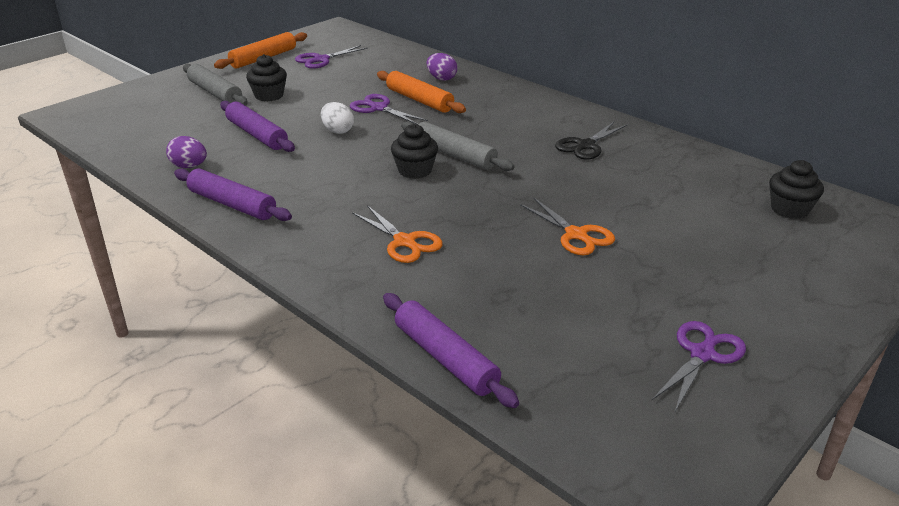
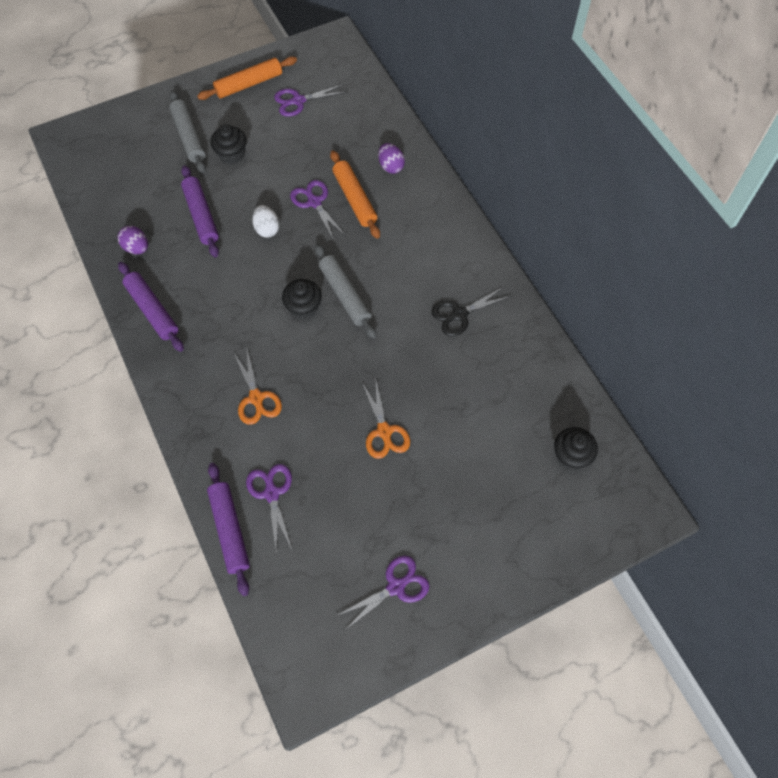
camera: 20 degrees right, 30 degrees up
none -> purple scissors [246,464,292,553]

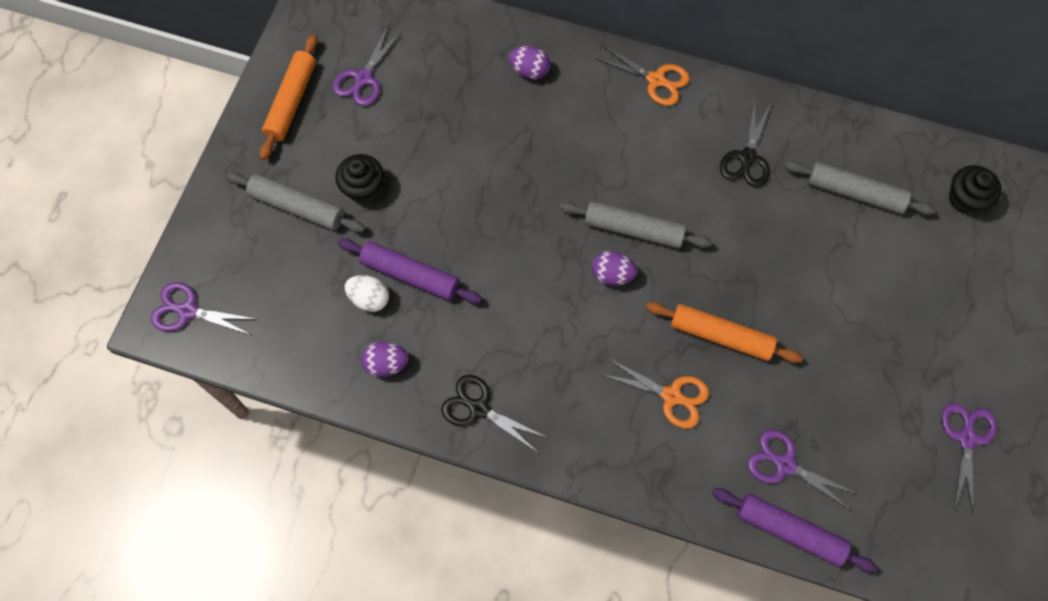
camera: 45 degrees left, 5 degrees up
purple rolling pin [118,262,184,352] -> black scissors [441,375,548,453]
white egg [252,205,279,238] -> white egg moved to [345,275,389,312]
black cupcake [282,279,322,320] -> purple egg [592,251,637,286]
purple scissors [290,180,346,240] -> purple scissors moved to [151,282,259,335]
orange rolling pin [330,150,380,239] -> orange rolling pin moved to [646,302,803,363]
orange scissors [362,381,410,459] -> orange scissors moved to [594,45,690,106]
none -> grey rolling pin [784,161,935,215]

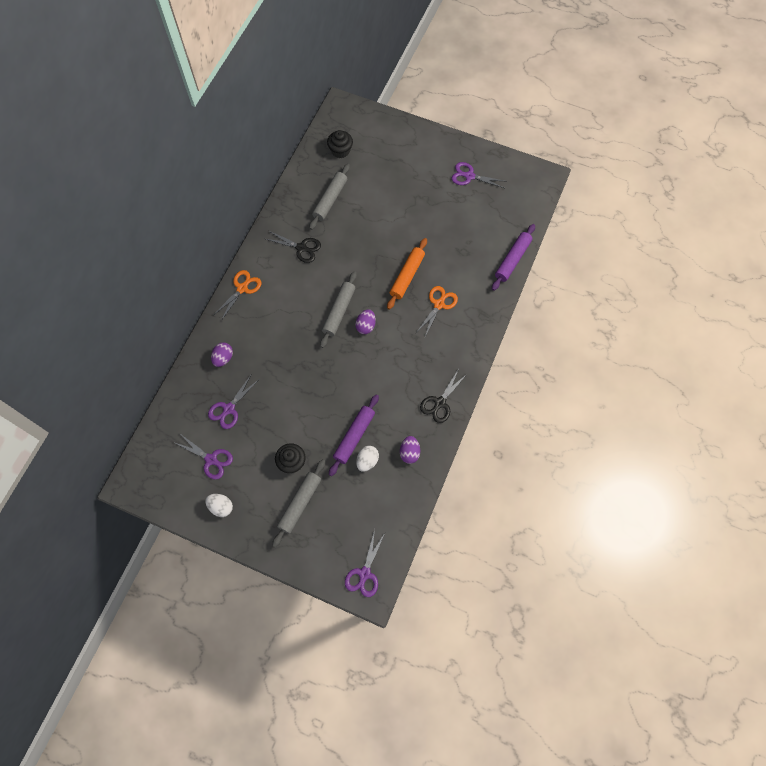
camera: 85 degrees left, 0 degrees up
orange rolling pin [260,34,318,160] -> white egg [205,494,233,517]
purple scissors [747,429,859,511] -> purple scissors moved to [208,375,258,429]

